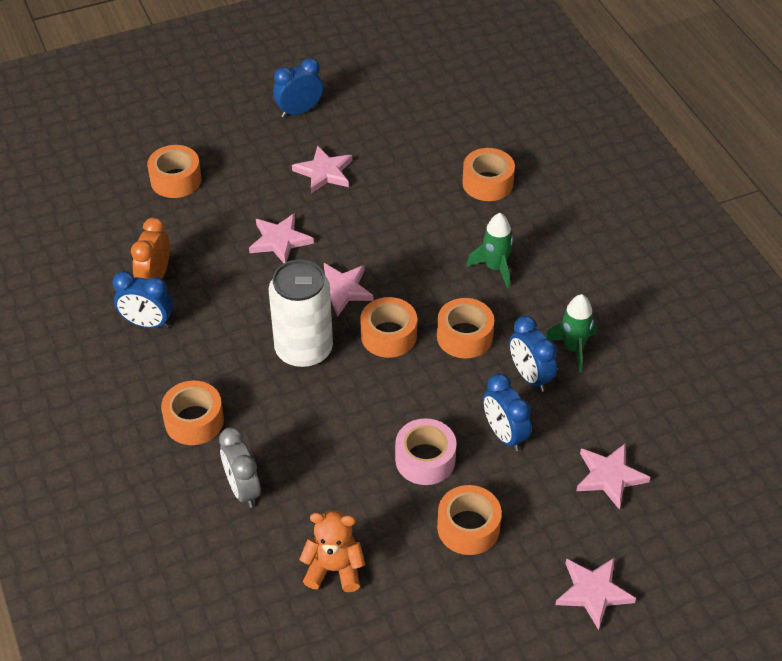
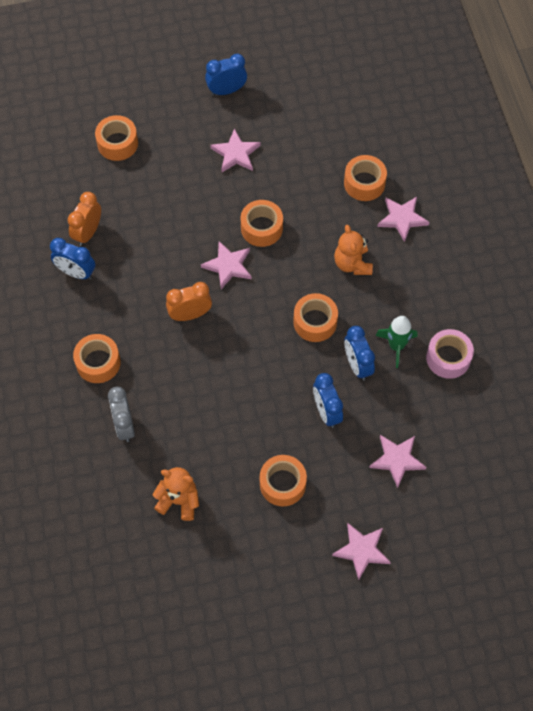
camera: 10 degrees right, 15 degrees up
pink star [249,213,314,263] -> pink star moved to [377,197,429,242]
white can [269,260,333,368] -> orange clock [166,282,212,321]
orange tape [360,297,417,358] -> orange tape moved to [240,200,283,247]
pink tape [395,418,457,485] -> pink tape moved to [426,329,474,379]
green rocket [466,213,513,288] -> orange teddy bear [334,225,373,275]

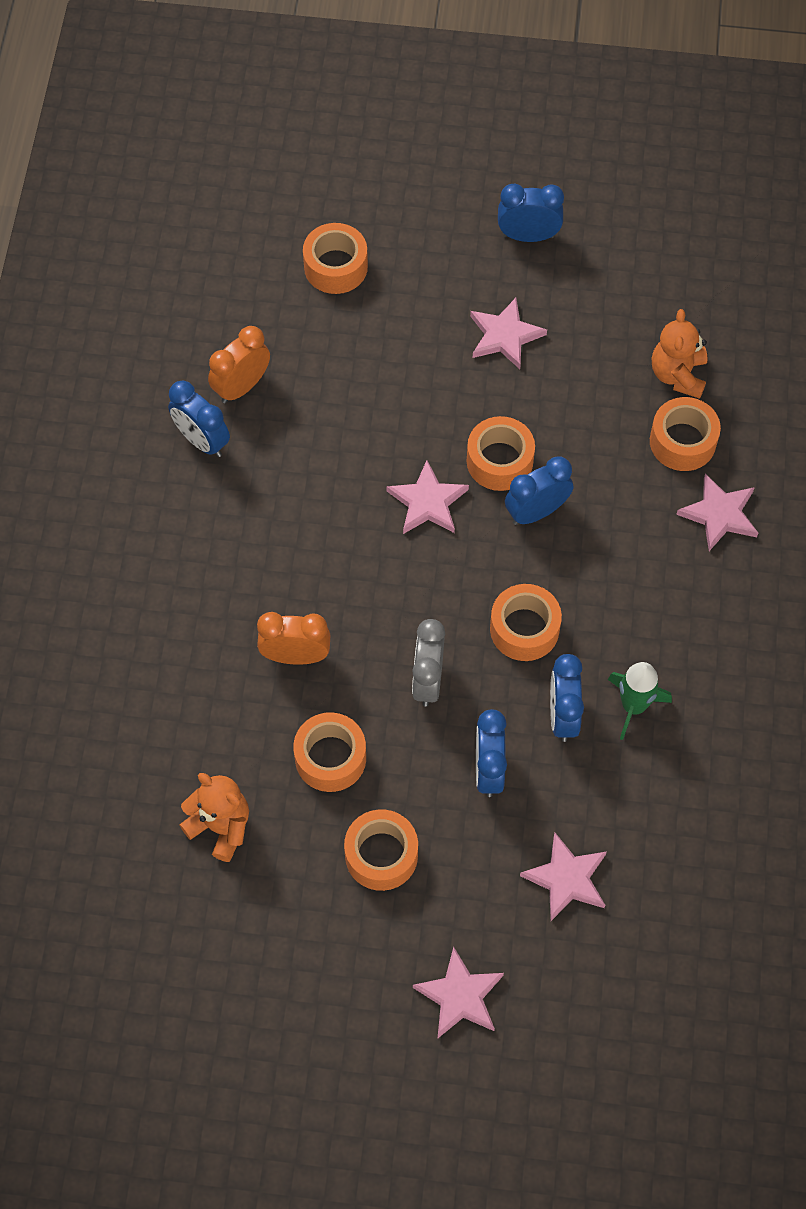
camera: 20 degrees right, 0 degrees up
orange tape [73,334,121,383] -> orange tape moved to [293,712,366,792]
grey clock [108,386,135,442] -> grey clock moved to [412,619,446,706]
orange clock [166,282,212,321] -> orange clock moved to [257,612,331,665]
orange teddy bear [334,225,373,275] -> orange teddy bear moved to [652,309,708,399]
pink tape [426,329,474,379] -> none
none -> blue clock [505,456,573,525]

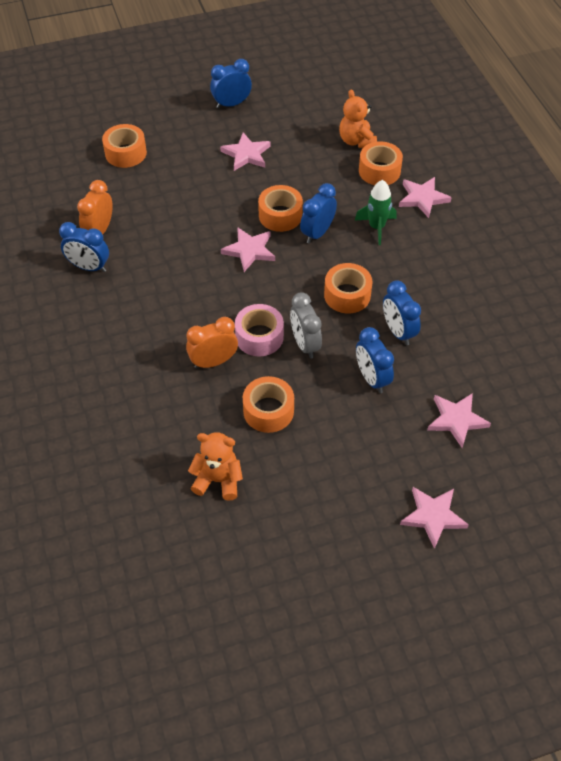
camera: 25 degrees left, 10 degrees down
orange tape [344,809,418,891] -> none
green rocket [608,662,672,740] -> green rocket moved to [355,180,397,245]
none -> pink tape [235,304,284,357]

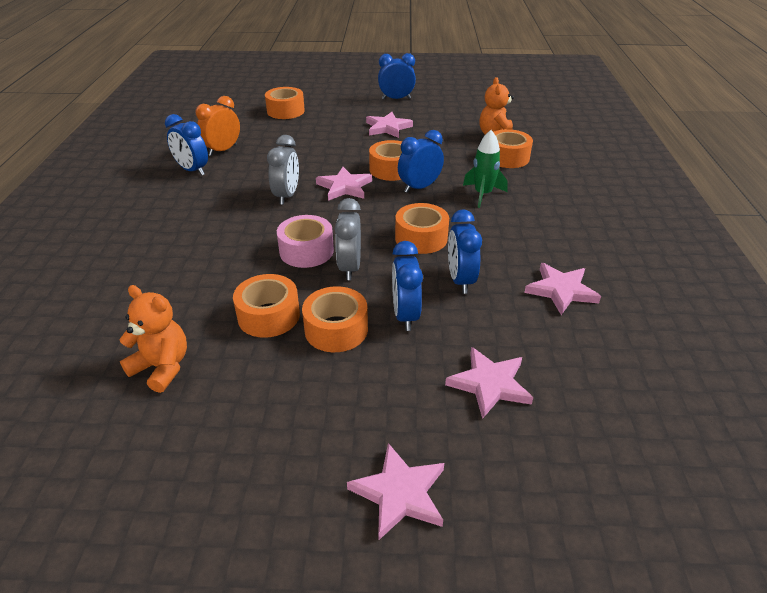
camera: 20 degrees right, 15 degrees down
orange clock [186,317,238,369] -> none
pink star [399,177,452,218] -> pink star moved to [524,263,601,315]
none -> grey clock [267,135,299,205]
none -> orange tape [302,286,368,352]

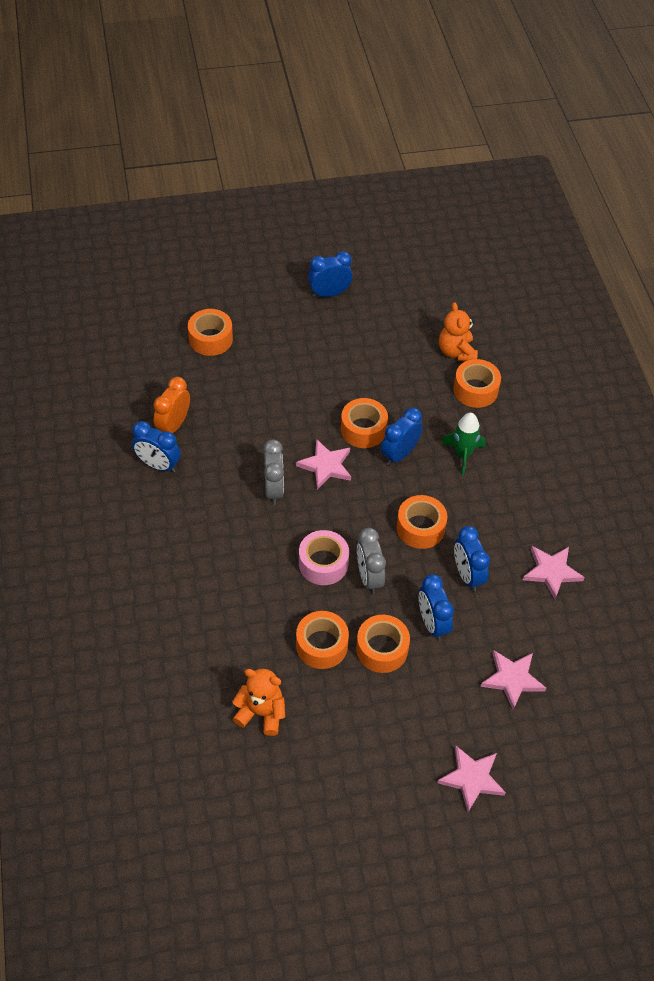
camera: 15 degrees left, 15 degrees up
pink star [366,112,413,138] -> none

